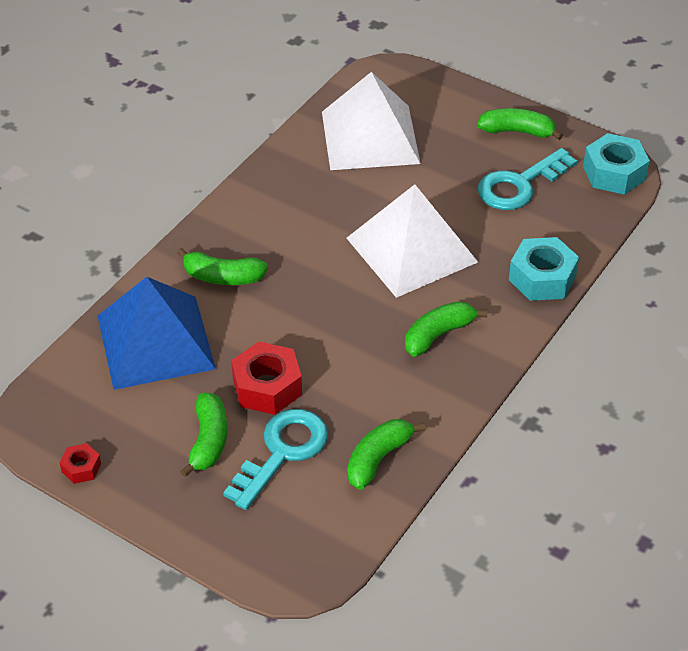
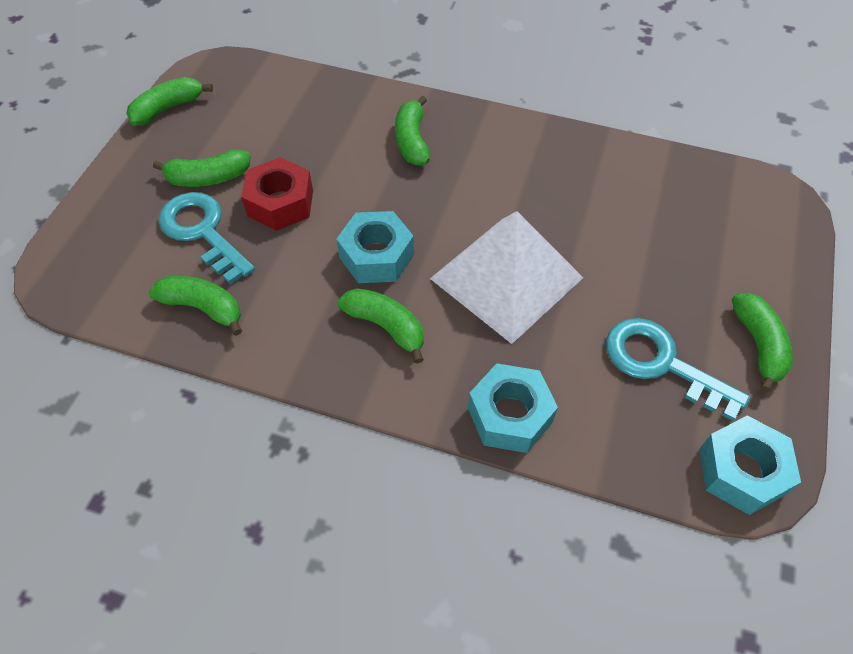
camera: 75 degrees right, 10 degrees up
red nut [60,443,101,484] -> green banana [126,77,213,125]
blue pyramid [98,277,216,390] -> none
turquoise key [223,409,328,510] -> turquoise key turned 150 degrees counterclockwise [158,192,255,284]
white pyramid [322,72,421,170] -> none
none -> turquoise nut [336,211,414,283]

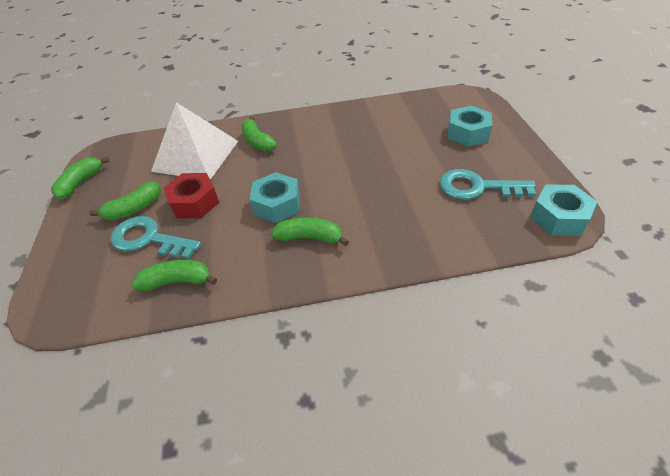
camera: 25 degrees left, 10 degrees down
white pyramid [430,211,583,344] -> white pyramid moved to [151,102,238,180]
turquoise nut [468,363,558,453] -> turquoise nut moved to [448,106,492,147]
green banana [732,293,793,392] -> none

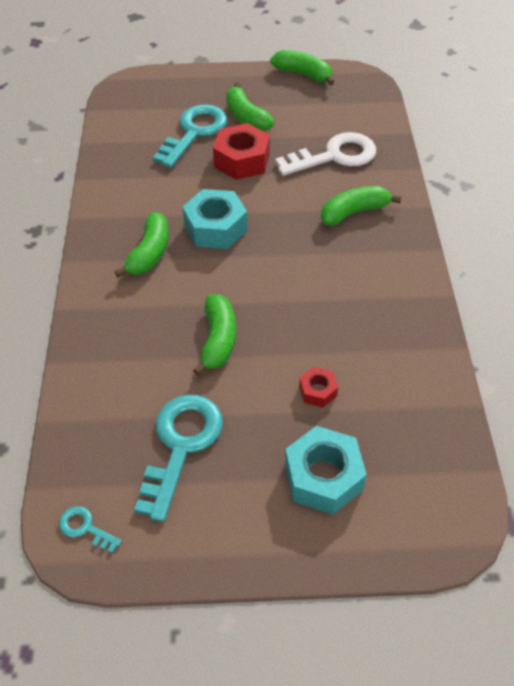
camera: 95 degrees right, 5 degrees up
green banana [132,260,217,291] -> green banana moved to [193,294,236,376]
white pyramid [151,102,238,180] -> white key [275,132,376,176]
turquoise nut [530,184,597,236] -> turquoise key [59,506,122,553]
none -> red nut [299,367,338,407]

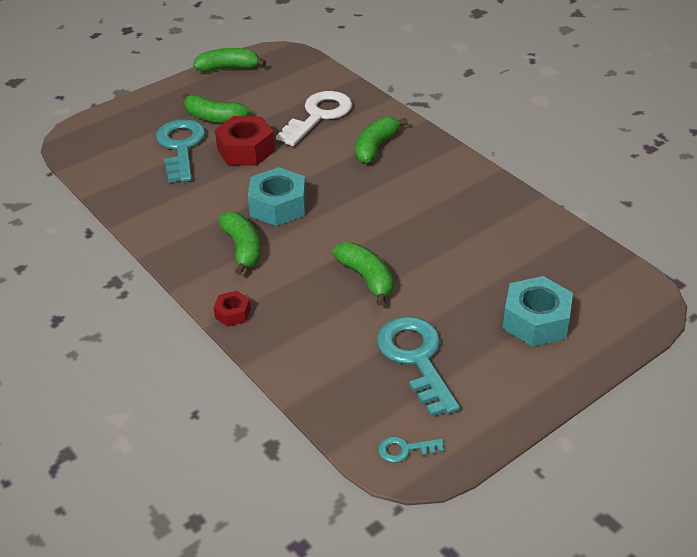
camera: 35 degrees left, 10 degrees down
red nut [299,367,338,407] -> red nut moved to [213,291,251,327]

